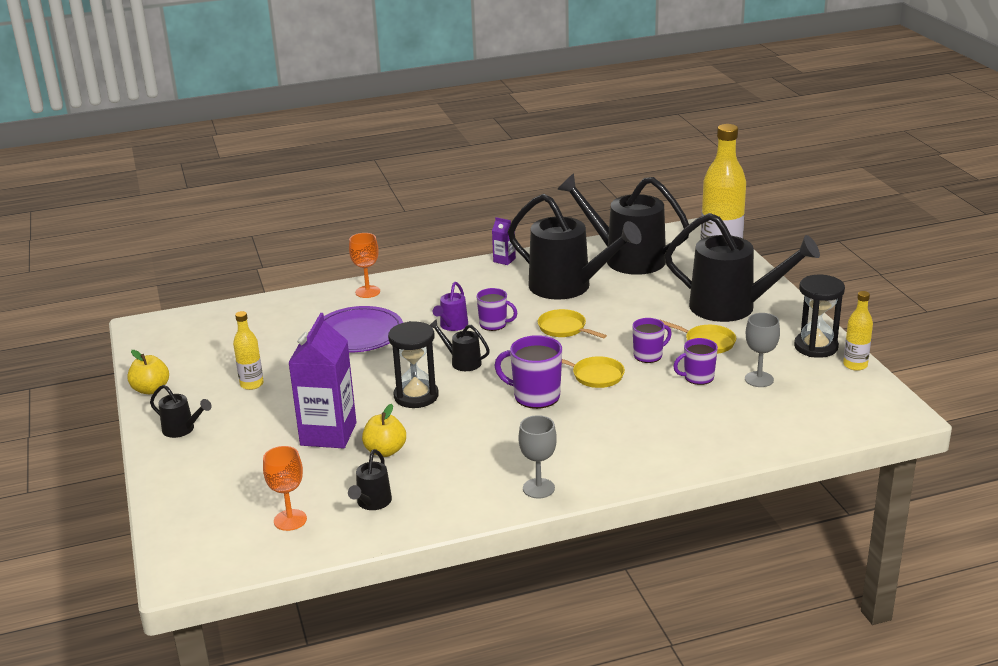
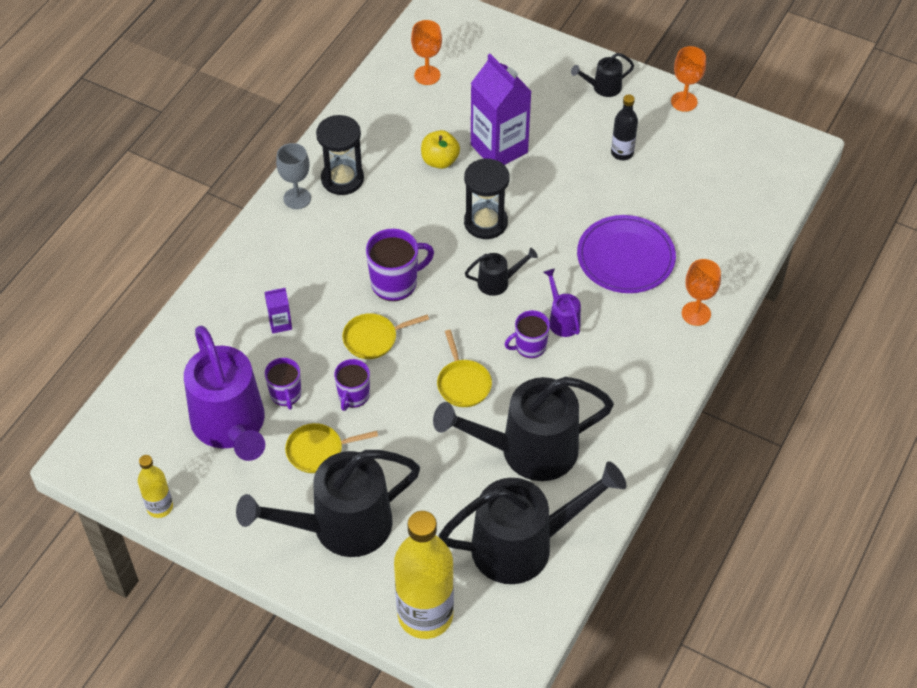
camera: 135 degrees right, 25 degrees up
yellow apple [127,350,169,394] -> orange goblet [671,46,706,112]
yellow bottle [233,311,264,390] -> black bottle [611,94,638,160]
black watering can [348,449,392,510] -> none
purple carton [492,217,516,265] -> purple carton moved to [264,288,292,334]
yellow pan [538,309,607,338] -> yellow pan turned 75 degrees clockwise [437,330,492,407]
purple mug [673,338,718,385] -> purple mug turned 135 degrees clockwise [265,358,301,409]
grey goblet [745,313,780,387] -> purple watering can [184,326,265,461]
black hourglass [794,275,845,358] -> black hourglass moved to [316,115,364,195]

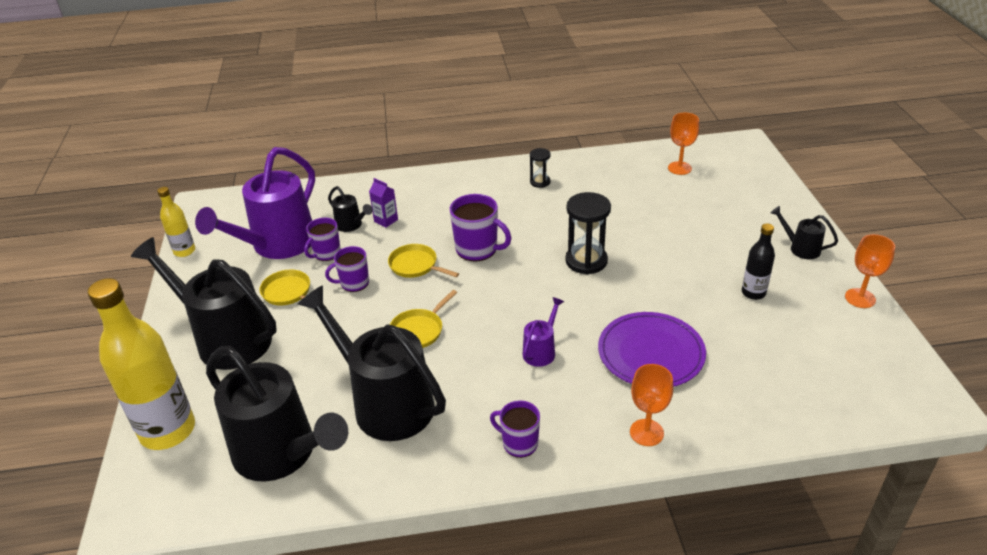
camera: 55 degrees right, 15 degrees down
grey goblet [276,143,311,209] -> none
black hourglass [316,115,364,195] -> black hourglass [530,148,551,188], size x0.55
yellow apple [421,130,460,169] -> none
black watering can [465,248,538,296] -> black watering can moved to [328,186,373,232]
purple carton [471,54,532,165] -> none
purple mug [504,310,550,358] -> purple mug moved to [490,400,540,458]

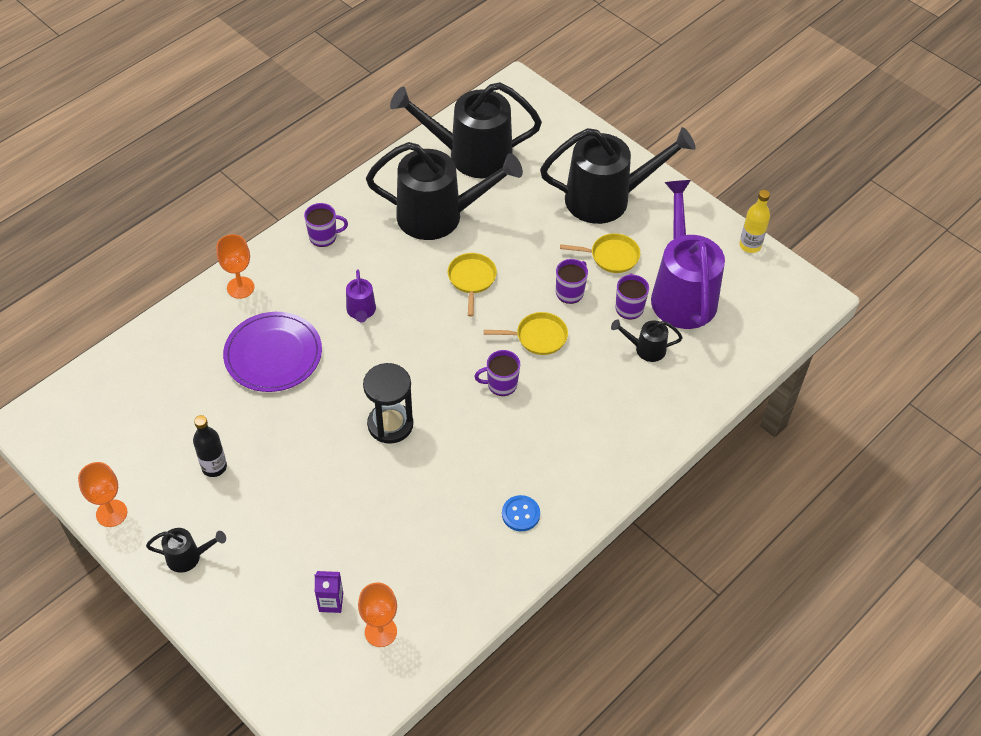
camera: 140 degrees right, 15 degrees up
yellow bottle [88,278,195,450] -> none
purple carton [369,178,398,228] -> purple carton moved to [314,571,343,613]
purple mug [450,194,511,261] -> purple mug [474,350,520,396], size x0.65
black hourglass [530,148,551,188] -> blue button [502,495,540,531]

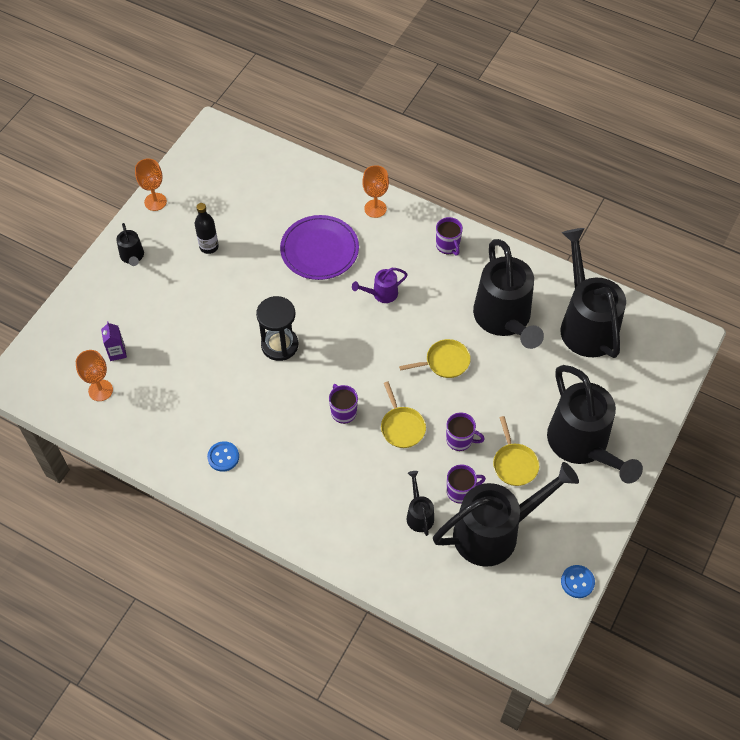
camera: 75 degrees right, 5 degrees up
purple watering can [651,180,725,329] -> black watering can [433,462,579,567]
yellow bottle [739,190,770,253] -> blue button [561,565,595,598]

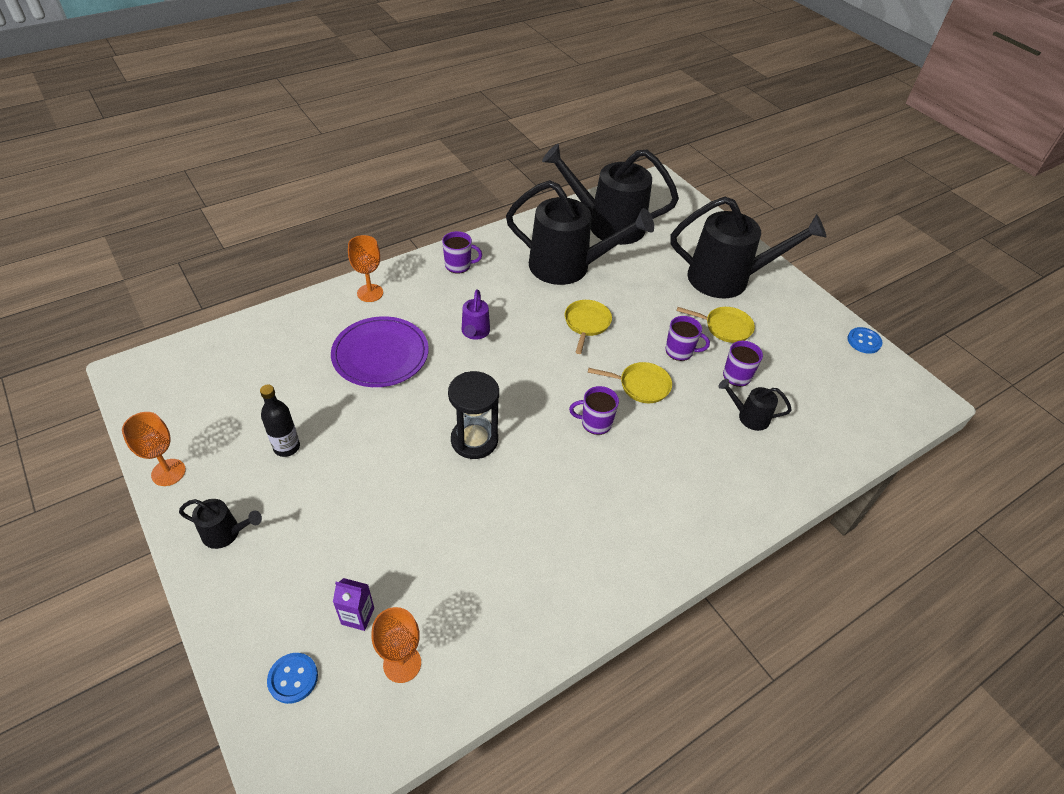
camera: 65 degrees left, 10 degrees down
blue button [207,441,239,472] -> blue button moved to [267,653,318,704]
black watering can [433,462,579,567] -> none
purple mug [446,412,485,451] -> purple mug turned 60 degrees clockwise [665,316,710,361]

